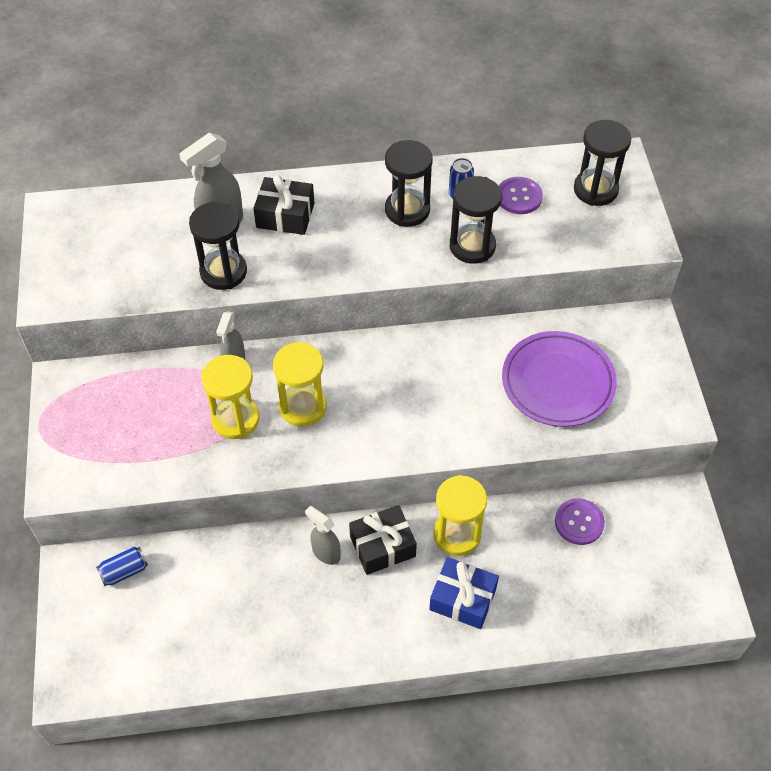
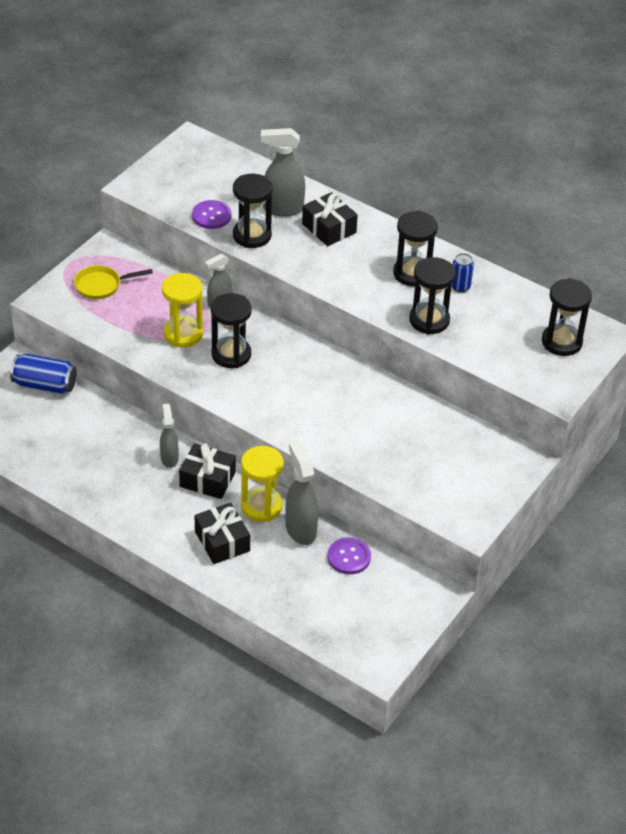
camera: 40 degrees right, 10 degrees down
blue can [96,547,148,586] -> blue can [10,354,77,394], size x1.63
yellow hourglass [273,342,327,427] -> black hourglass [211,293,252,368]
blue gift [429,557,499,629] -> black gift [195,502,250,564]
purple button [499,177,543,214] -> purple button moved to [192,200,231,229]
purple plate [502,331,617,427] -> none
none -> yellow pan [74,265,153,299]
none -> grey spray bottle [285,441,318,545]

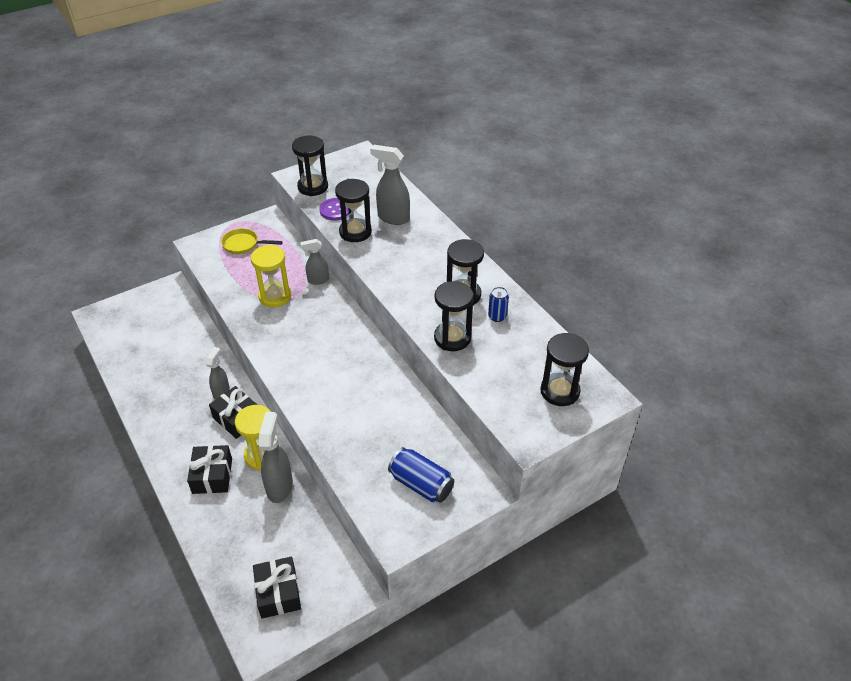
camera: 25 degrees right, 0 degrees up
blue can [10,354,77,394] -> blue can moved to [388,447,454,503]
black hourglass [211,293,252,368] -> black hourglass moved to [292,136,328,196]
black gift [302,192,358,246] -> black gift moved to [253,557,301,619]
purple button [328,537,371,574] -> none

